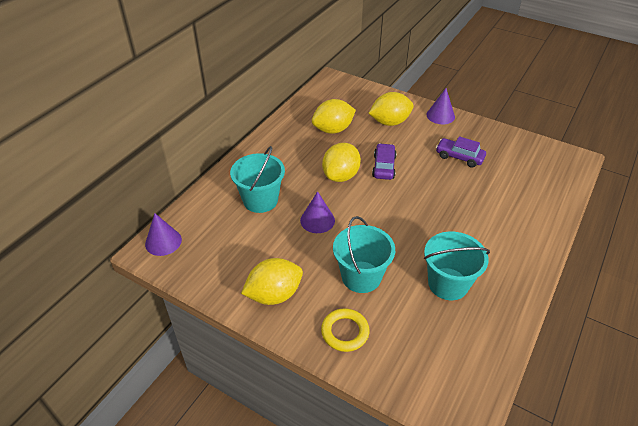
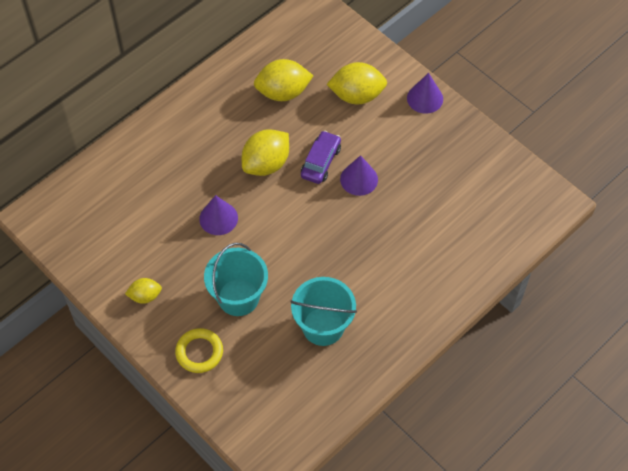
camera: 15 degrees right, 15 degrees up
purple cone [145,213,182,256] -> purple cone moved to [340,155,378,196]
turquoise bucket [230,146,285,213] -> none
yellow lemon [241,258,303,305] -> yellow lemon [125,278,162,304], size x0.56
purple car [436,136,486,168] -> none

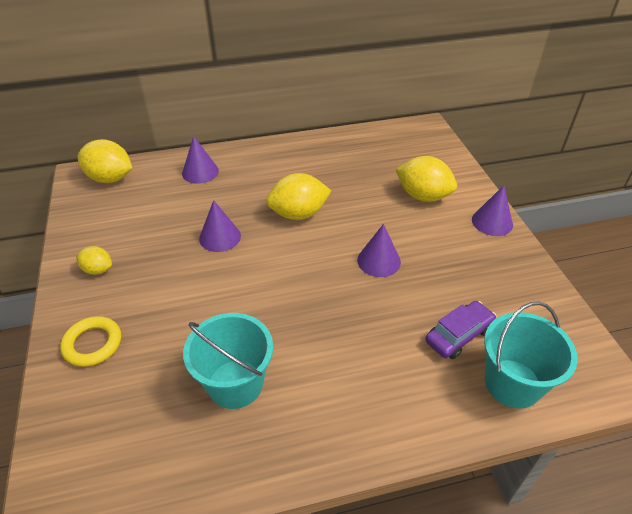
camera: 30 degrees right, 15 degrees down
turquoise bucket [204,243,268,316] -> turquoise bucket moved to [484,301,578,408]
yellow lemon [254,59,313,101] -> yellow lemon moved to [78,139,132,183]
purple car [301,131,341,184] -> purple car moved to [425,301,496,359]
none -> purple cone [182,136,219,184]

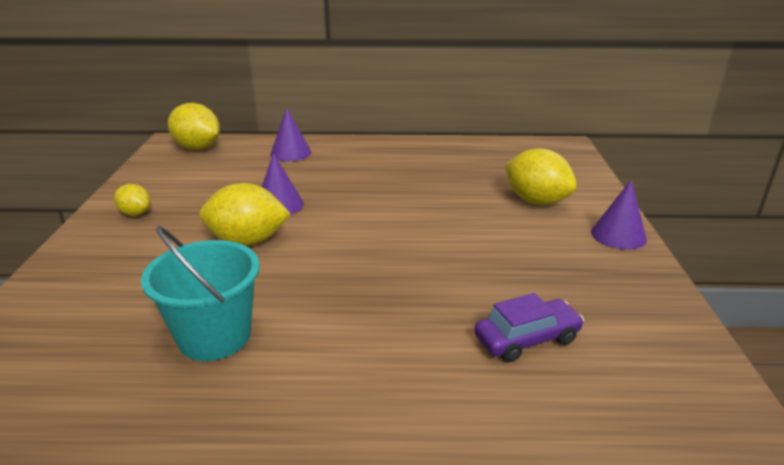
camera: 15 degrees right, 15 degrees down
yellow ring [60,316,121,367] -> none
yellow lemon [266,173,331,220] -> yellow lemon moved to [199,183,291,246]
purple cone [357,224,401,277] -> none
turquoise bucket [484,301,578,408] -> none

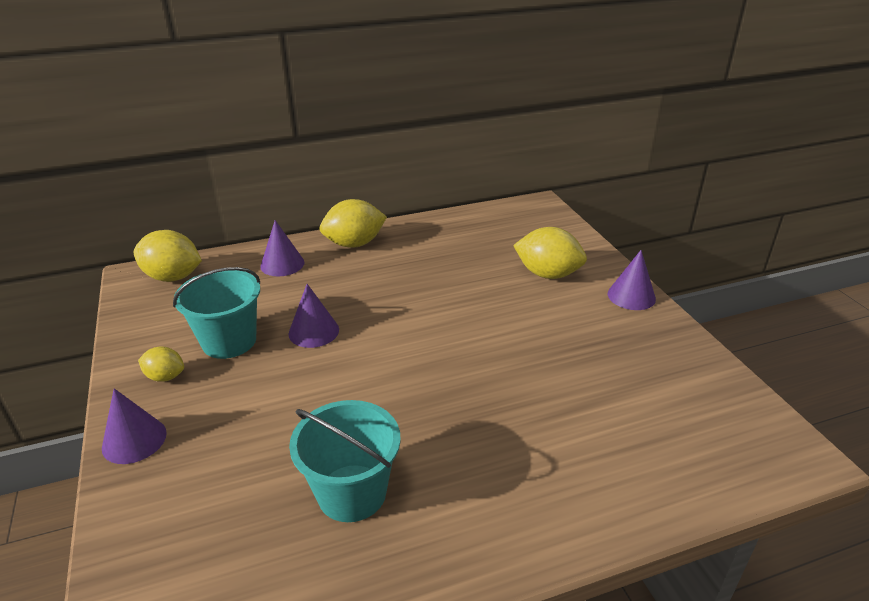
camera: 20 degrees left, 5 degrees up
yellow lemon [199,183,291,246] -> yellow lemon moved to [319,199,387,248]
purple car [474,293,584,362] -> none
none -> purple cone [102,388,167,464]
none -> turquoise bucket [173,267,260,359]

